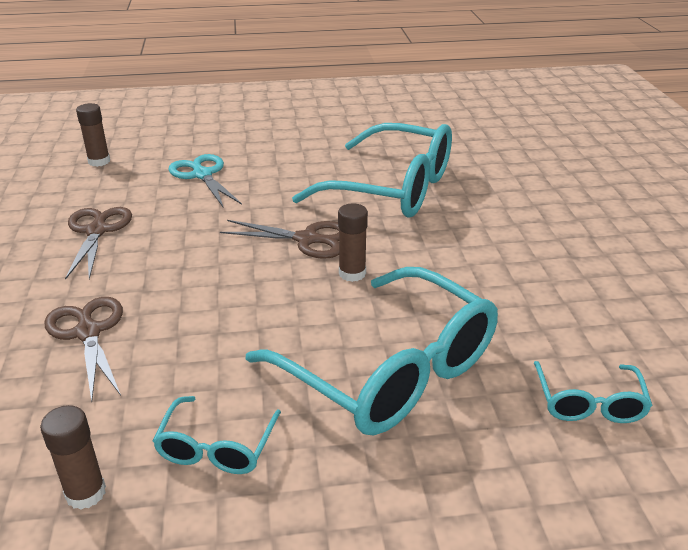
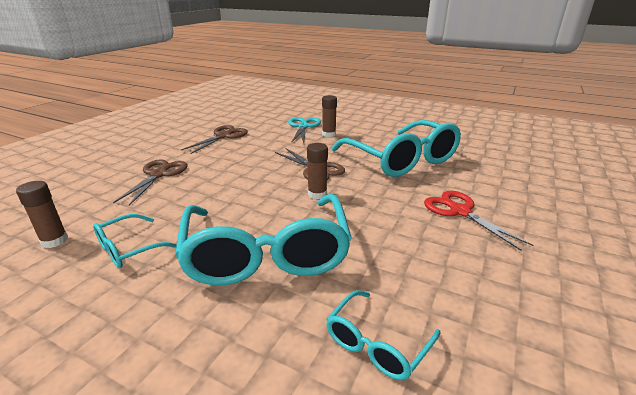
camera: 35 degrees right, 5 degrees down
brown glue stick [76,103,110,167] -> brown glue stick moved to [322,95,337,137]
none -> red scissors [424,191,533,251]

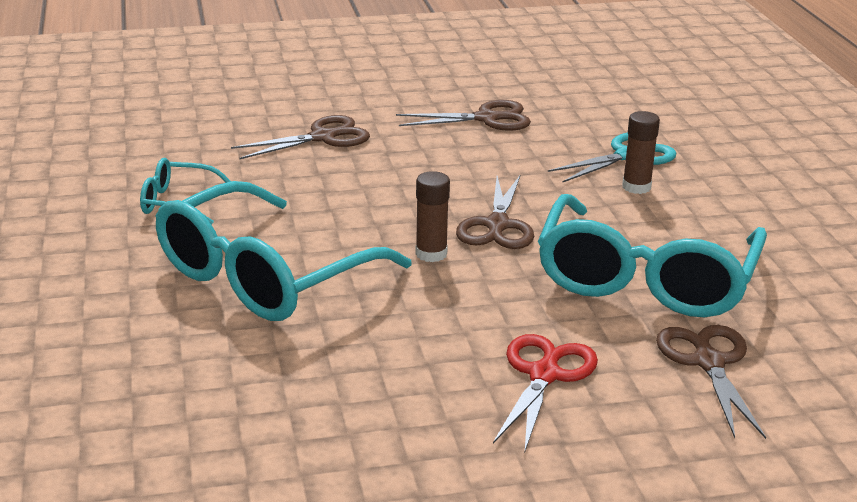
camera: 50 degrees right, 0 degrees up
brown glue stick [16,181,68,248] -> none
turquoise glasses [326,290,440,380] -> none
none -> brown scissors [656,325,766,439]

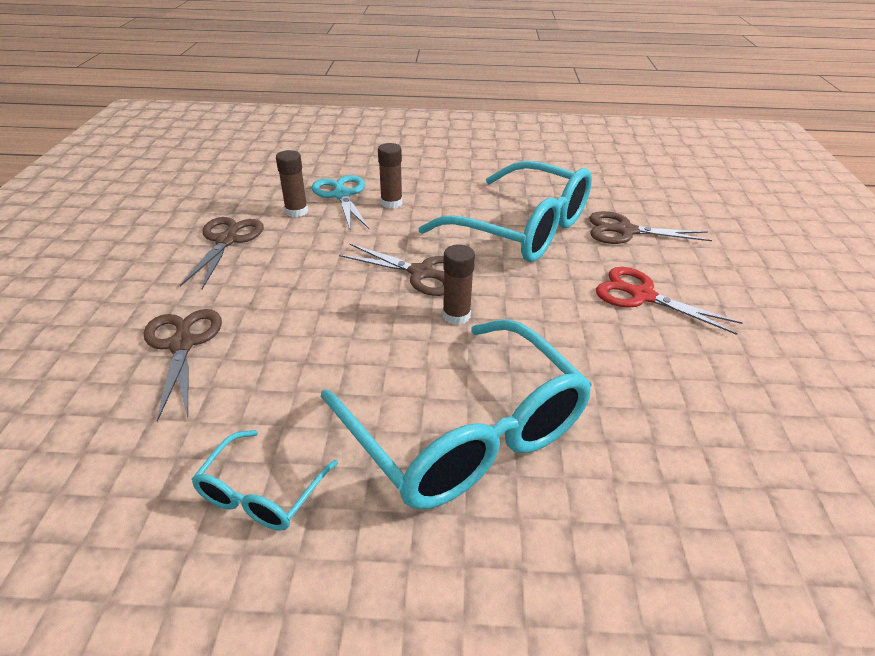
camera: 75 degrees left, 10 degrees up
none -> brown glue stick [276,150,308,217]

